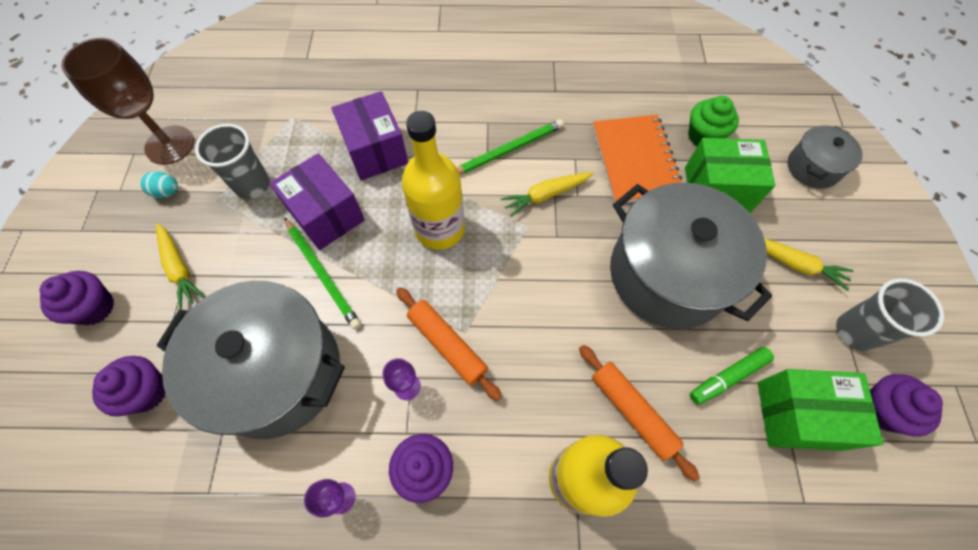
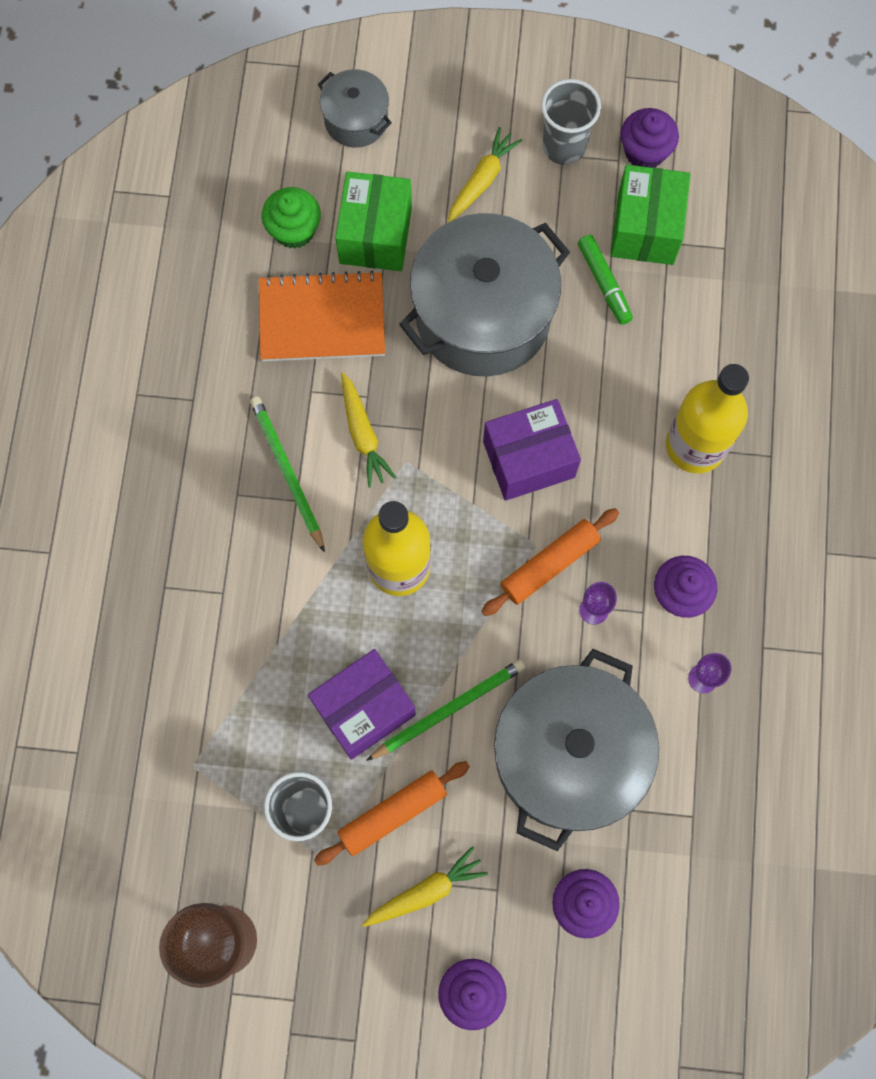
camera: 85 degrees left, 10 degrees up
turquoise egg [140,171,178,198] -> none
purple box [331,91,408,180] -> purple box moved to [483,399,581,501]
orange rolling pin [579,345,700,481] -> orange rolling pin moved to [314,761,470,866]

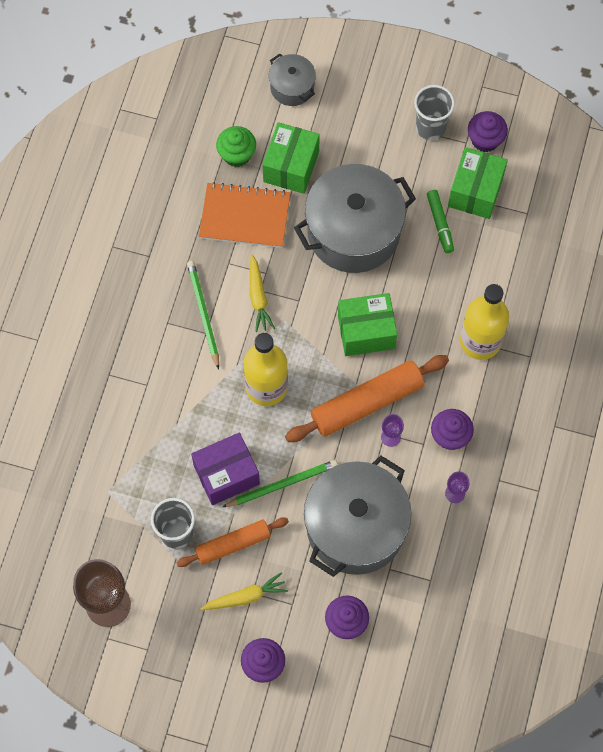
camera: 10 degrees right, 5 degrees down
yellow carrot [447,127,522,223] -> none
orange rolling pin [482,508,619,616] -> orange rolling pin [285,355,449,442], size x1.57
purple box [483,399,581,501] -> green box [338,293,397,356]

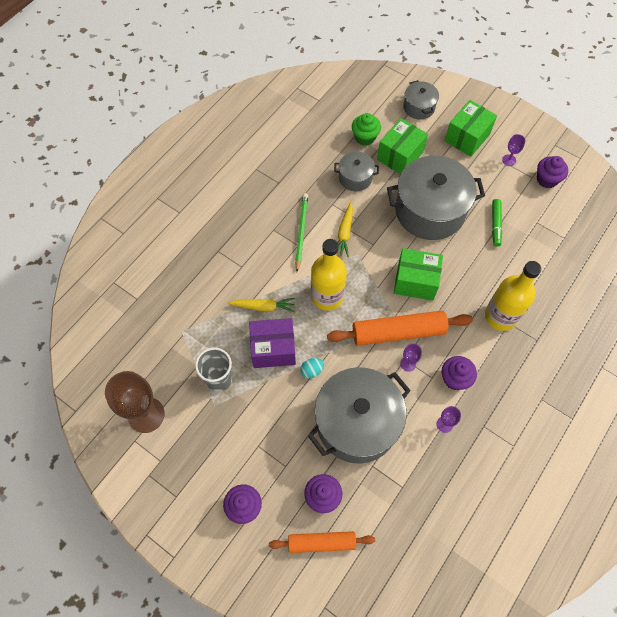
camera: 20 degrees right, 5 degrees down
orange rolling pin [177,517,289,567] -> orange rolling pin moved to [269,531,375,553]
orange notebook [199,182,290,248] -> grey pot [334,152,379,191]
yellow carrot [200,573,288,610] -> yellow carrot moved to [228,298,295,312]
green pencil [222,460,338,507] -> turquoise egg [300,358,324,378]
grey cup [414,85,455,140] -> purple goblet [502,134,526,166]
green box [448,147,508,219] -> green box moved to [445,100,497,157]

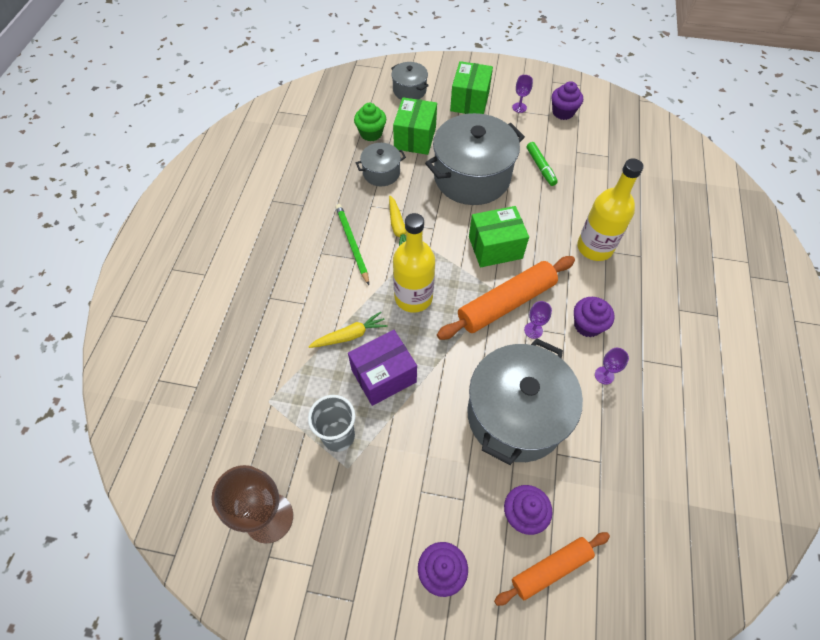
camera: 25 degrees left, 5 degrees down
turquoise egg [300,358,324,378] -> none

